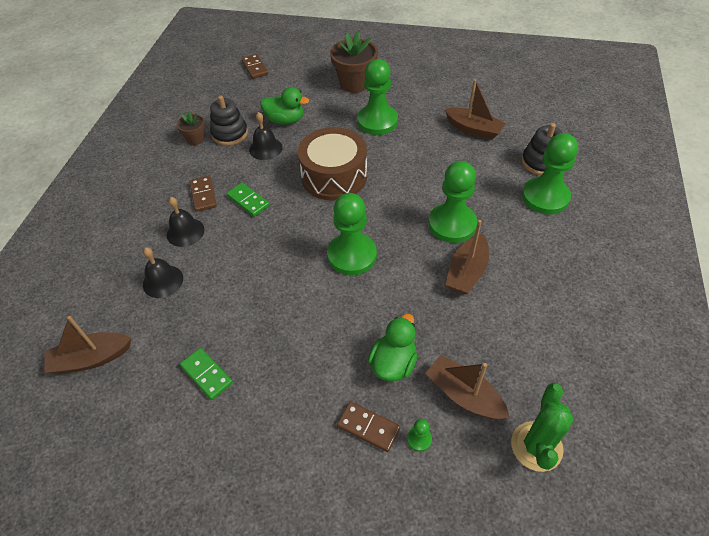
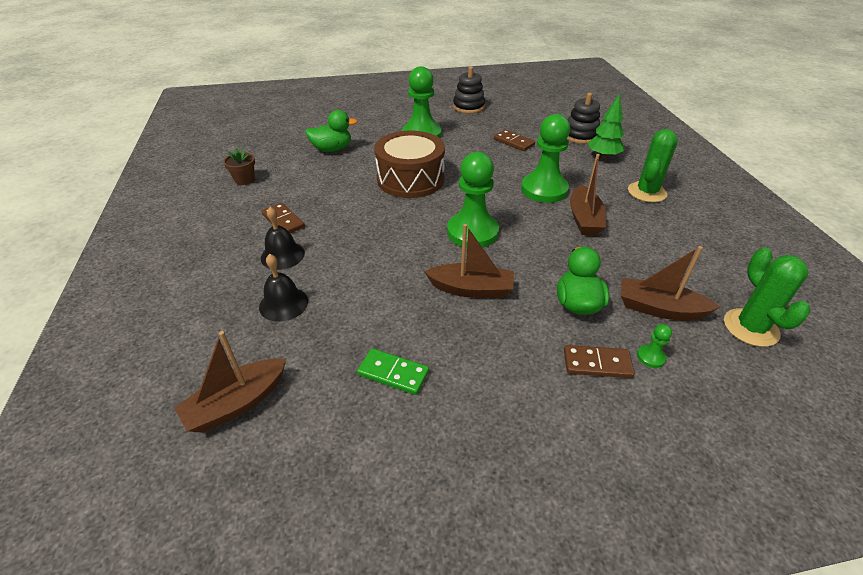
camera: 25 degrees left, 10 degrees down
black stacking toy [210,96,248,146] -> black stacking toy moved to [453,67,485,114]
green domino [226,182,270,217] -> none
brown domino [242,54,268,79] -> brown domino moved to [494,130,535,151]
black bell [249,112,282,160] -> none
brown flower pot [330,31,378,93] -> none
brown boat [445,79,506,140] -> brown boat moved to [424,224,514,298]
green pawn [522,133,578,215] -> green tree [588,93,624,159]
none -> green cactus [628,129,678,202]

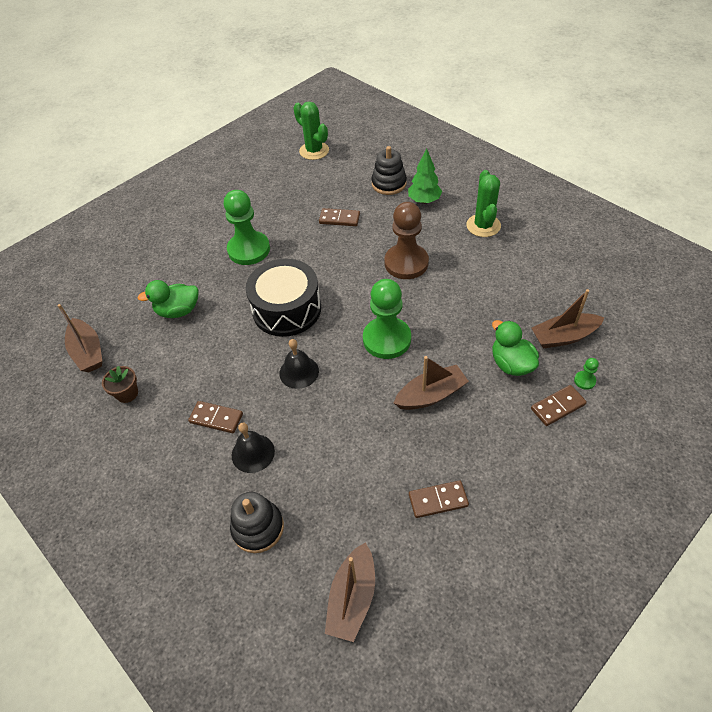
camera: 30 degrees left, 10 degrees up
black bell [259,254,308,322] -> black bell moved to [280,339,319,389]
green duck [305,110,357,152] -> green duck turned 150 degrees counterclockwise [138,280,198,318]
green domino [357,348,429,395] -> brown domino [409,480,469,518]
brown drum [374,131,445,198] -> black drum [246,259,321,337]
black stacking toy [453,67,485,114] -> black stacking toy moved to [230,492,284,553]
green pawn [521,114,570,203] -> brown pawn [384,202,429,279]
brown boat [570,154,606,236] -> brown boat moved to [57,304,102,372]
green cactus [724,247,810,347] -> green cactus moved to [293,102,329,160]

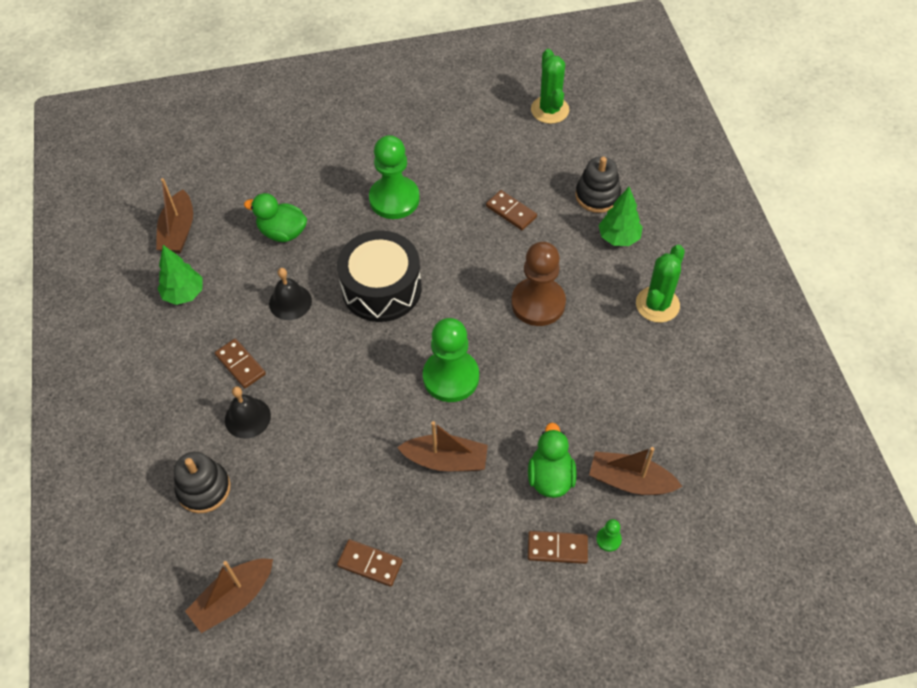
camera: 30 degrees right, 5 degrees up
brown flower pot [102,366,138,403] -> green tree [157,245,203,305]
black bell [280,339,319,389] -> black bell moved to [269,268,312,320]

